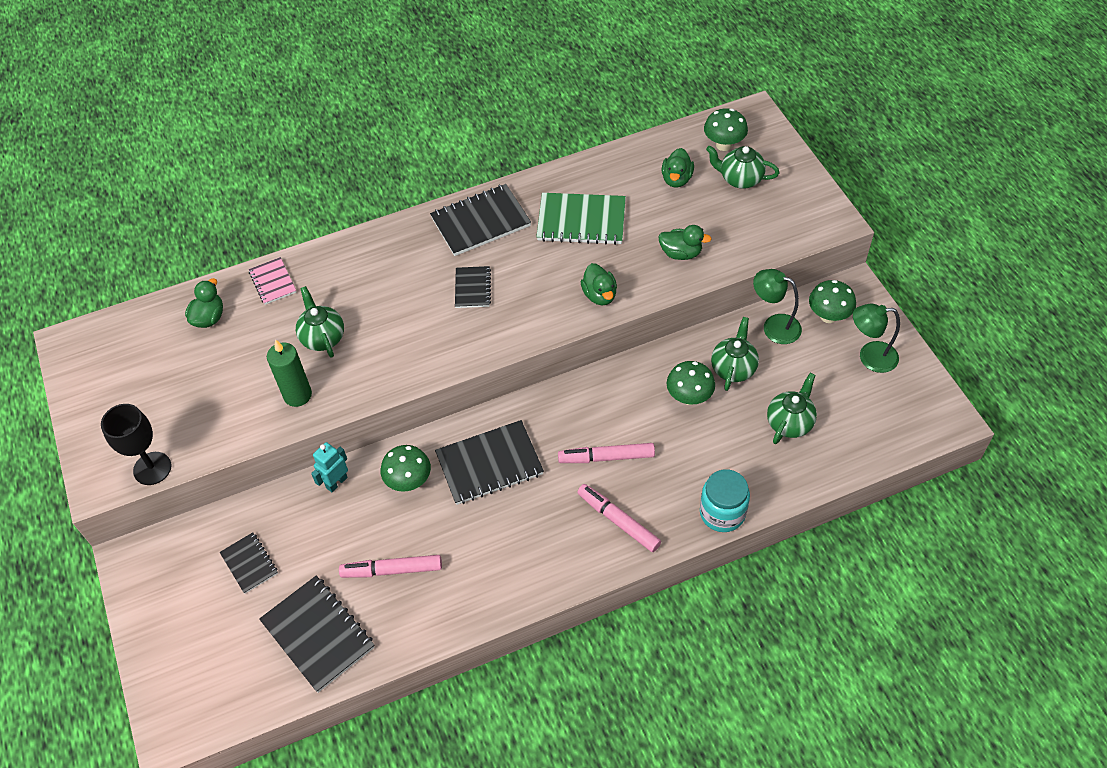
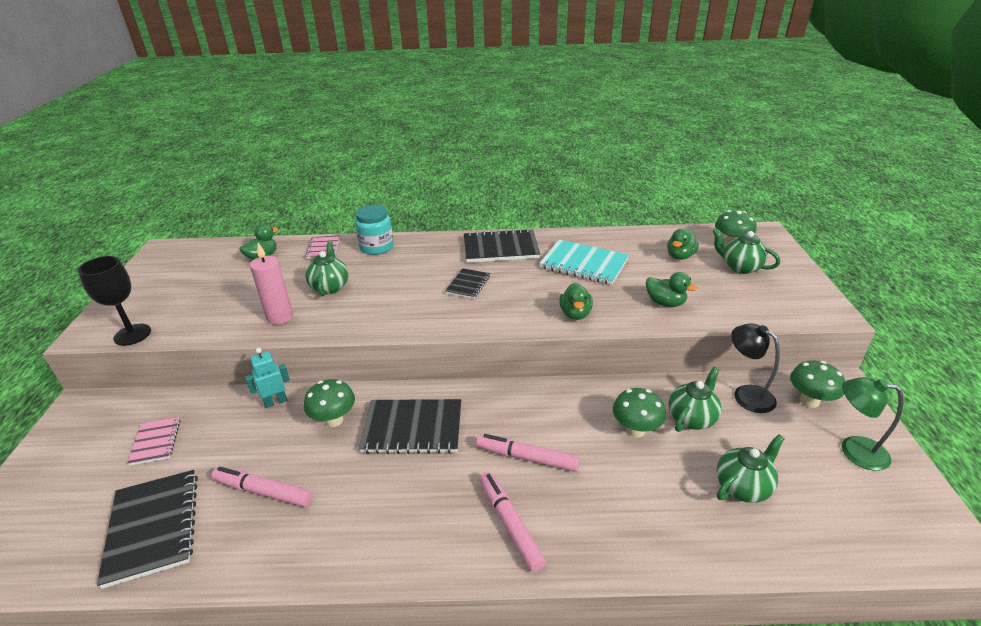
camera: 20 degrees right, 20 degrees down
black notebook [220,532,278,594] -> pink notebook [127,417,180,466]
green candle [267,339,312,407] -> pink candle [250,243,293,325]
green notebook [536,193,626,245] -> turquoise notebook [539,239,629,285]
turquoise jar [700,469,750,532] -> turquoise jar moved to [355,205,394,255]
green lamp [753,269,802,344] -> black lamp [731,324,780,413]

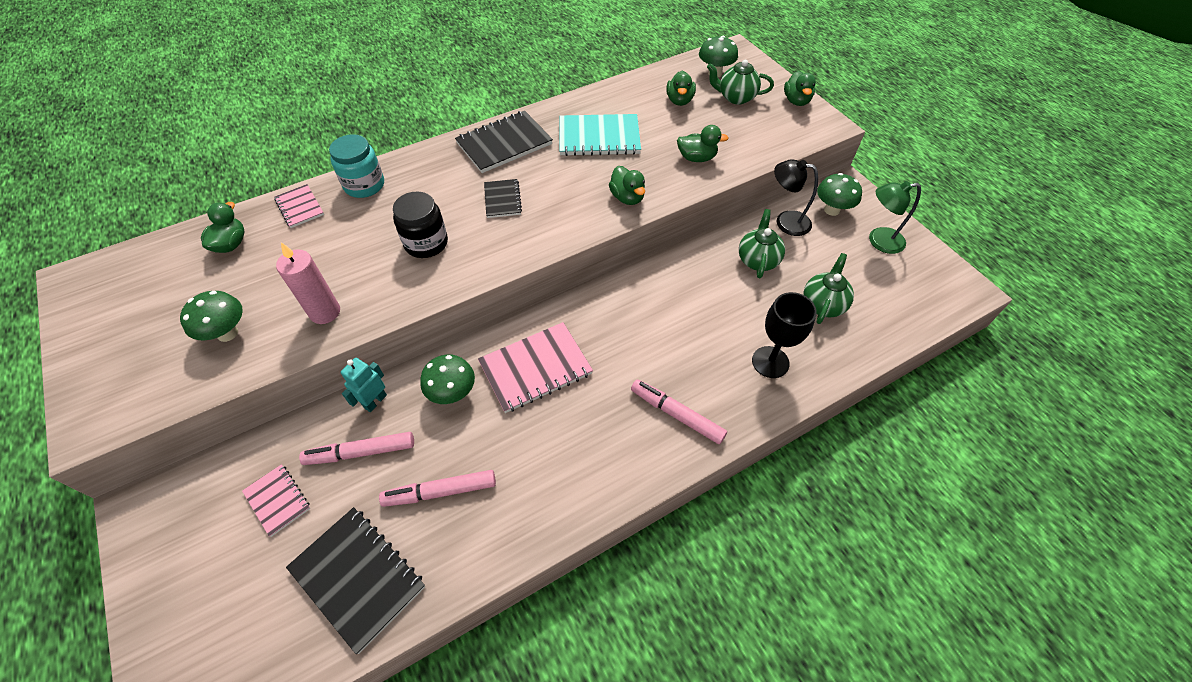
camera: 30 degrees left, 20 degrees up
black goblet [78,256,151,346] -> black goblet moved to [752,292,817,378]
green teapot [305,241,349,296] -> none
black notebook [359,399,461,454] -> pink notebook [478,322,593,413]
pink marker [476,434,580,472] -> pink marker moved to [299,432,414,465]
green mushroom [613,388,666,437] -> green mushroom moved to [180,291,243,342]
none -> black jar [393,191,448,258]
none -> green duck [784,71,816,106]

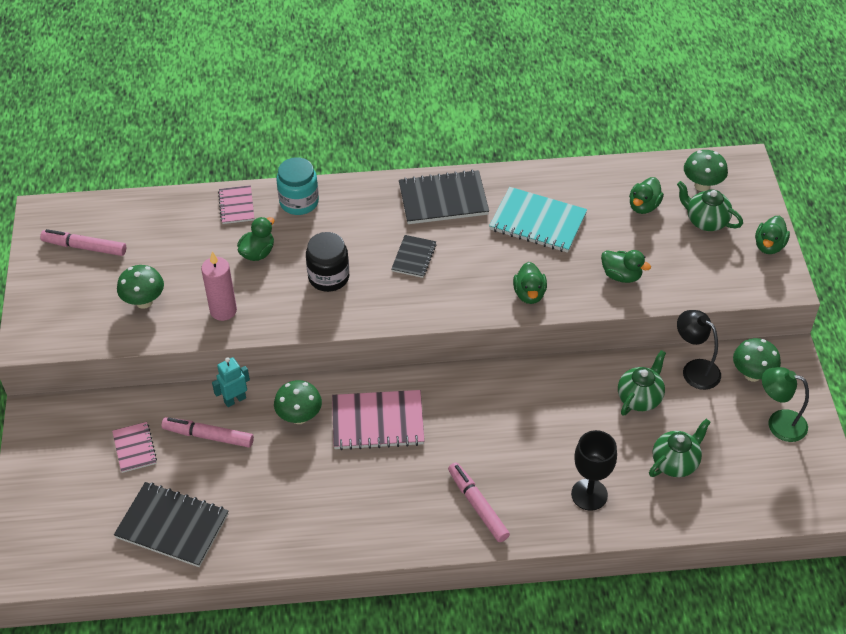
camera: 25 degrees right, 5 degrees down
green duck [201,202,245,253] -> green duck moved to [237,217,275,261]
black notebook [286,507,425,654] -> black notebook turned 45 degrees counterclockwise [114,482,229,567]
pink marker [379,470,496,507] -> pink marker moved to [40,229,126,256]

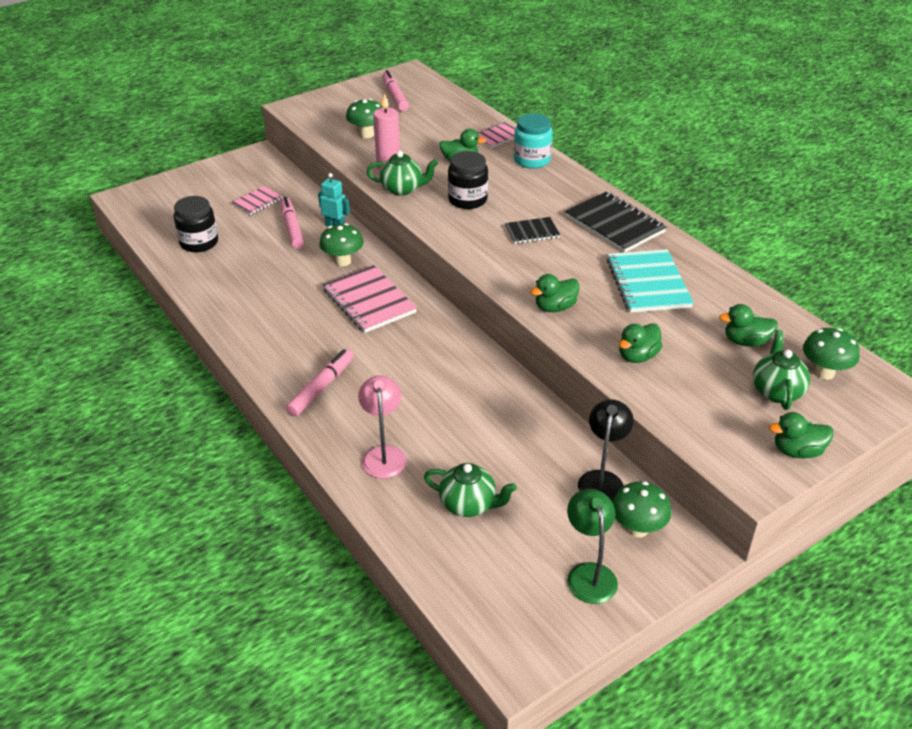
camera: 60 degrees right, 10 degrees down
black notebook [114,482,229,567] -> black jar [174,196,218,252]
black goblet [571,430,617,511] -> pink lamp [358,375,407,479]
green duck [601,250,651,283] -> green duck turned 45 degrees clockwise [619,323,662,363]
green teapot [618,350,666,415] -> green teapot moved to [367,151,438,196]

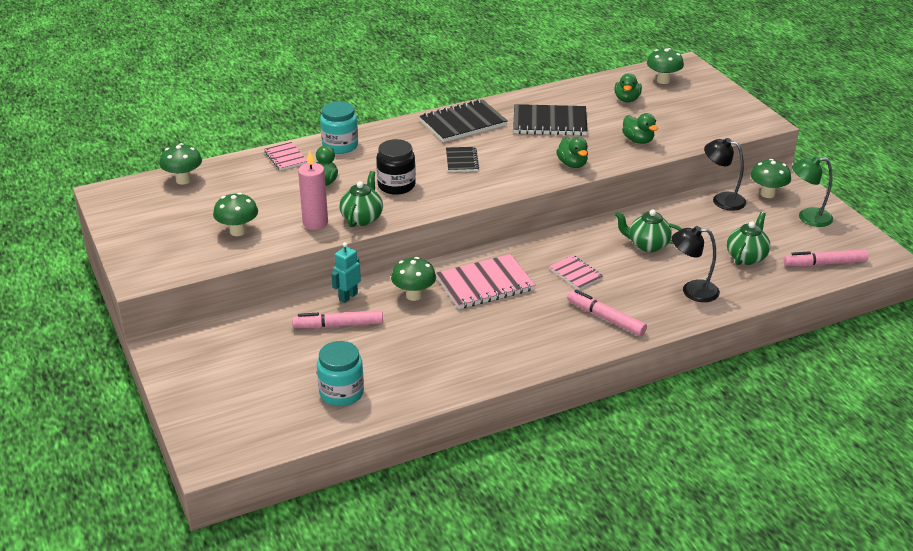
camera: 80 degrees left, 5 degrees down
black jar [174,196,218,252] -> turquoise jar [317,341,364,406]
pink notebook [231,186,283,215] -> pink notebook moved to [549,255,603,290]
pink lamp [358,375,407,479] -> black lamp [672,226,720,302]
pink marker [382,70,409,111] -> pink marker moved to [784,249,868,266]
turquoise notebook [607,249,694,313] -> black notebook [513,104,588,136]
green teapot [753,330,810,410] -> green teapot moved to [615,209,682,252]
green duck [769,412,834,458] -> none
none -> green mushroom [160,143,202,185]

